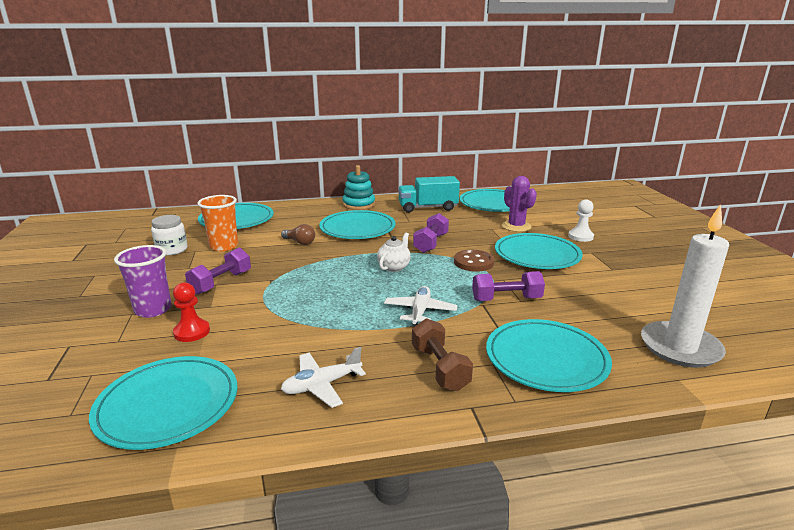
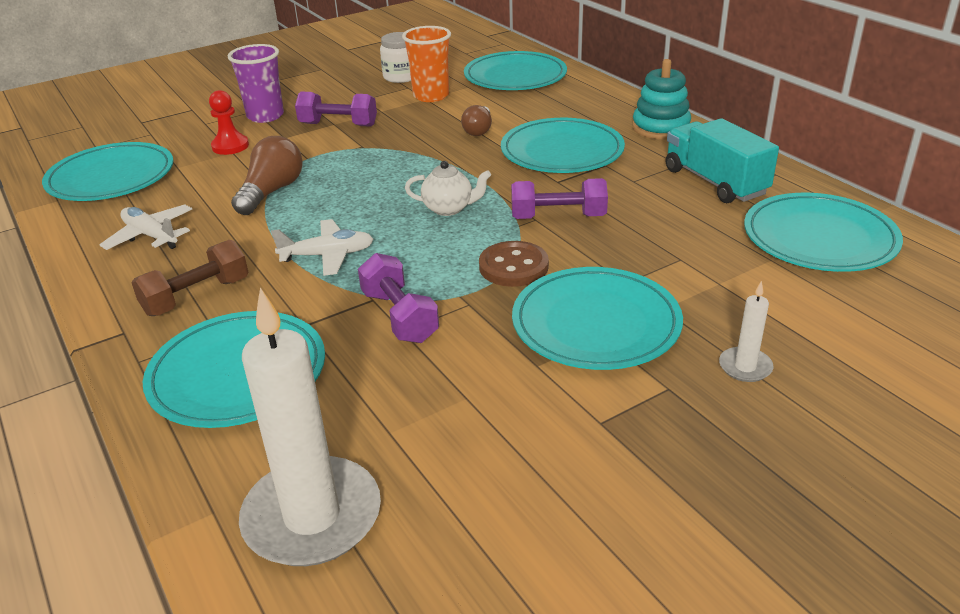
camera: 70 degrees right, 10 degrees up
purple cactus [502,176,537,232] -> none
white pawn [568,200,594,242] -> white candle [719,281,774,382]
none -> brown light bulb [231,136,303,215]

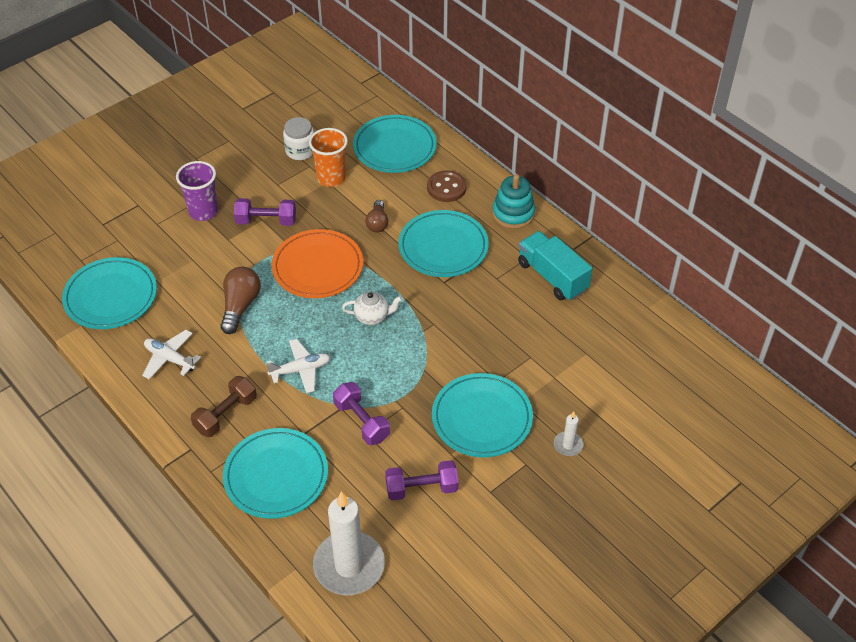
camera: 10 degrees left, 15 degrees up
red pawn [209,90,249,155] -> none
brown button [479,241,549,287] -> brown button moved to [427,171,466,202]
purple dumbbell [511,178,608,219] -> purple dumbbell moved to [385,460,458,501]
turquoise plate [744,193,903,272] -> none
none -> orange plate [271,229,363,298]

